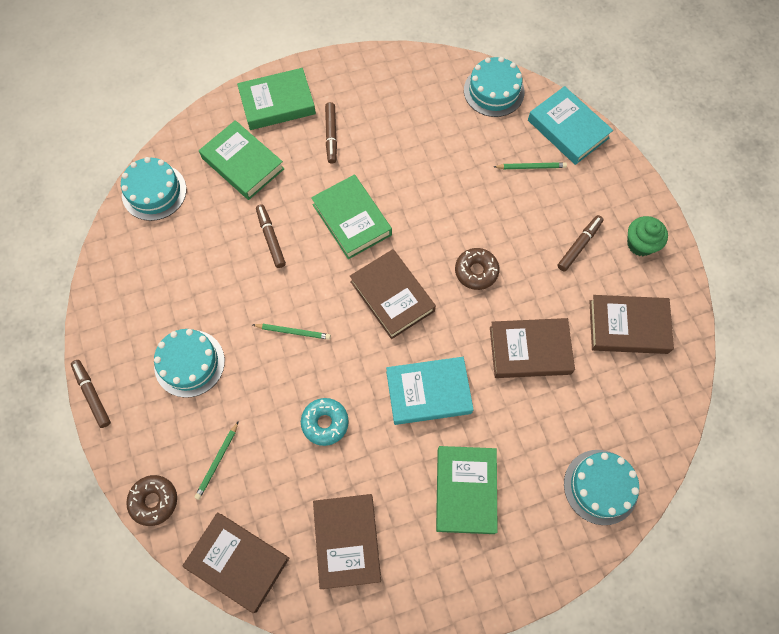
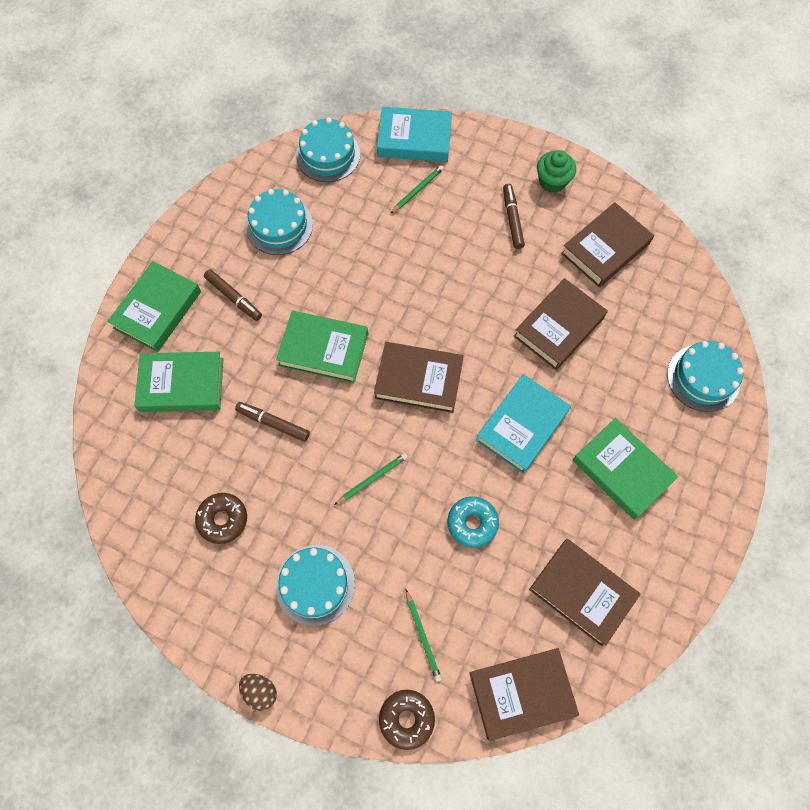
camera: 45 degrees left, 0 degrees up
brown marker [71,360,111,428] -> brown egg [239,674,277,711]
turquoise cake [121,157,186,221] -> turquoise cake moved to [246,189,313,255]
brown donut [455,248,500,290] -> brown donut moved to [195,493,247,544]

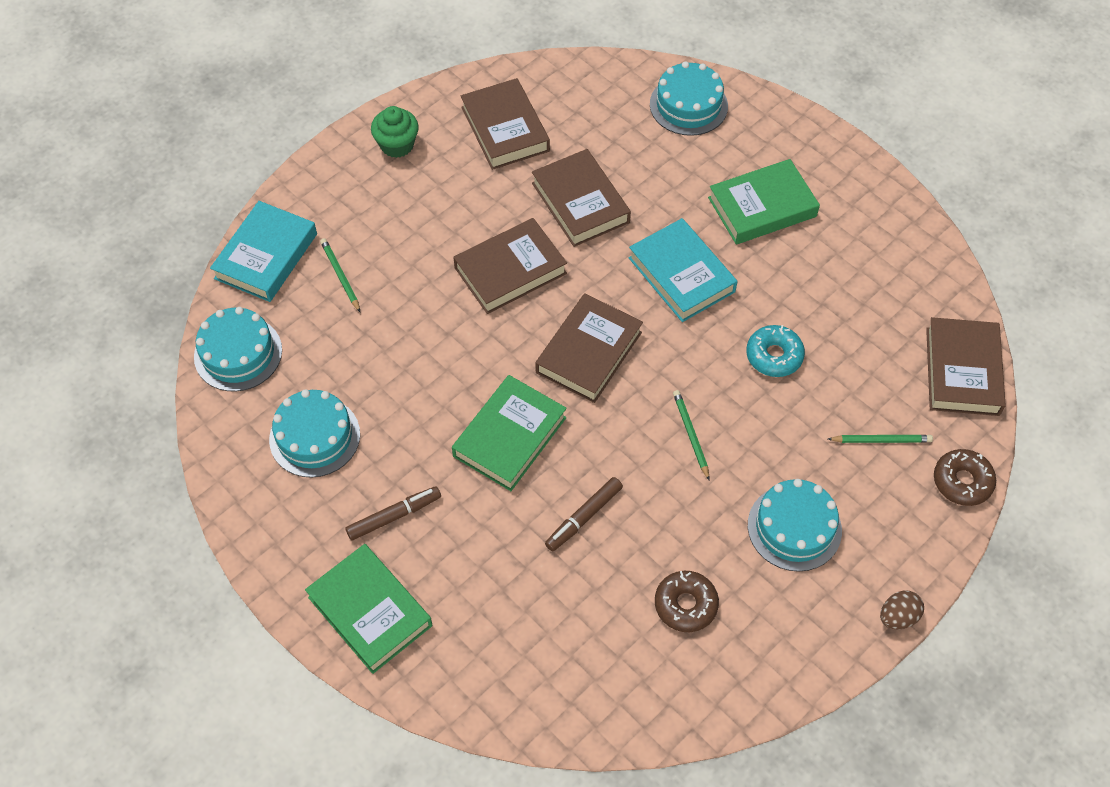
camera: 70 degrees left, 10 degrees down
green book [134,352,223,412] -> none
brown marker [503,184,525,249] -> none
brown book [529,539,641,646] -> brown book moved to [453,218,567,314]

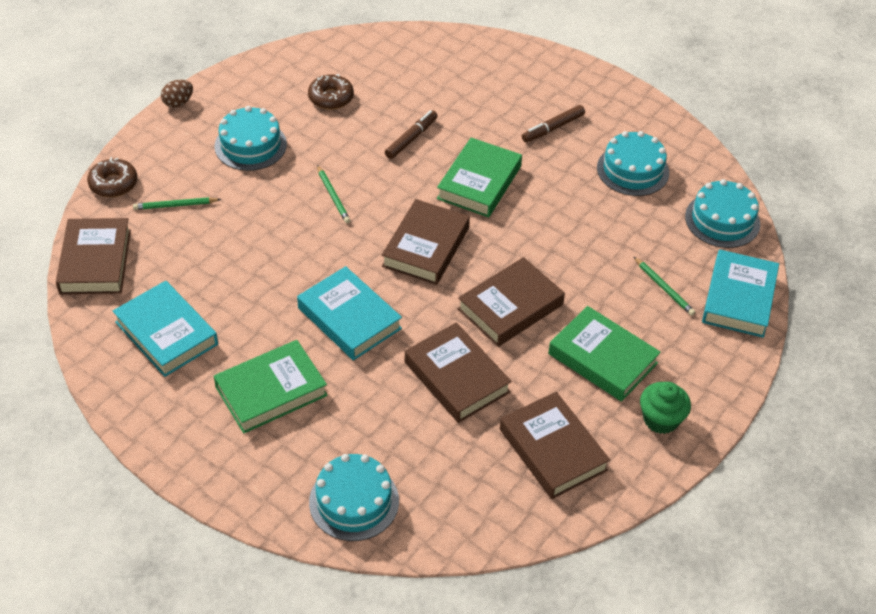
camera: 170 degrees right, 10 degrees down
green book [305,544,432,674] -> green book moved to [548,306,661,402]
turquoise donut [746,325,805,377] -> none
none -> turquoise book [113,281,218,377]

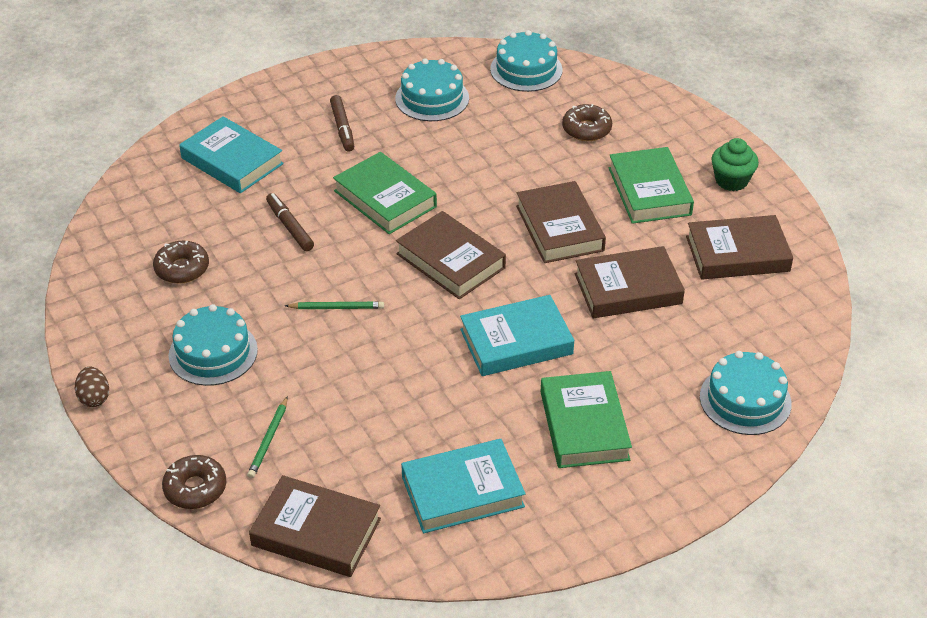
camera: 65 degrees left, 5 degrees down
green book [548,306,661,402] -> green book turned 75 degrees counterclockwise [609,147,694,224]
green pencil [634,257,695,316] -> brown donut [562,104,612,141]
turquoise book [702,250,779,338] -> turquoise book moved to [179,116,284,193]

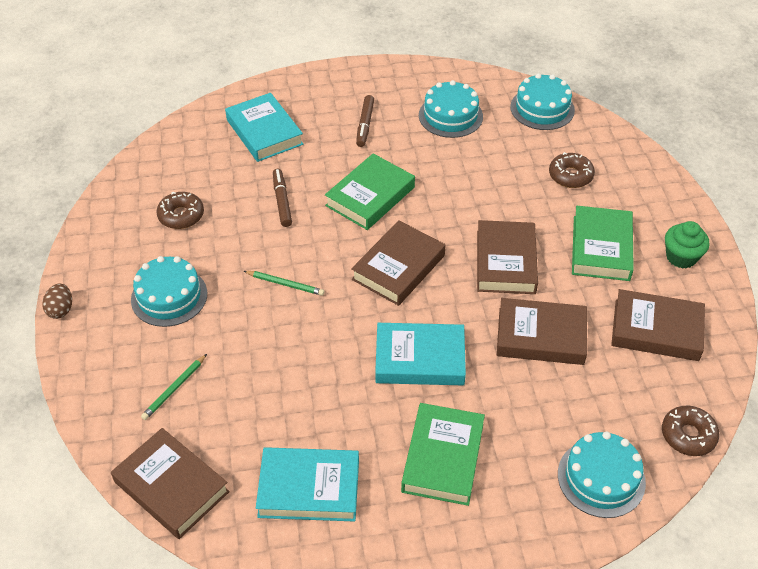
camera: 20 degrees right, 5 degrees up
brown donut [162,455,226,509] -> brown donut moved to [662,406,719,456]
green book [333,152,437,234] -> green book turned 60 degrees clockwise [325,153,415,230]
brown book [396,211,506,299] -> brown book turned 60 degrees clockwise [351,220,446,306]

